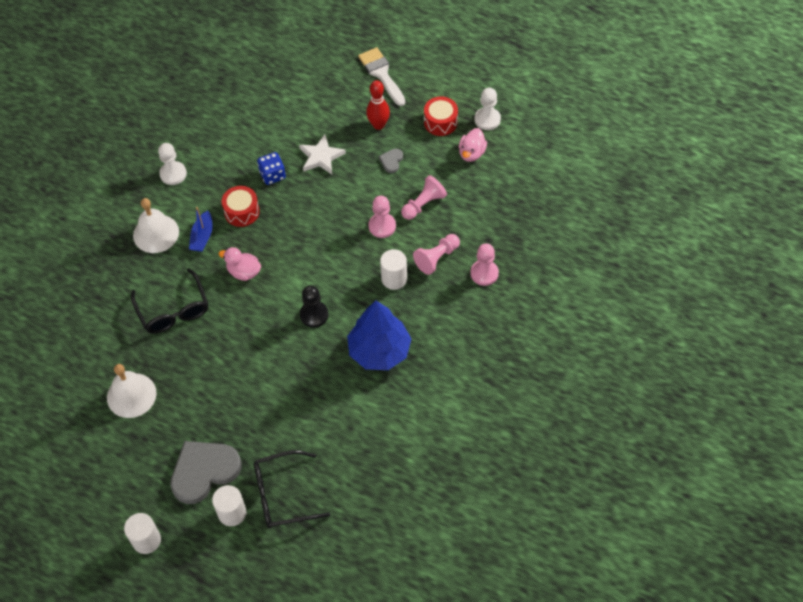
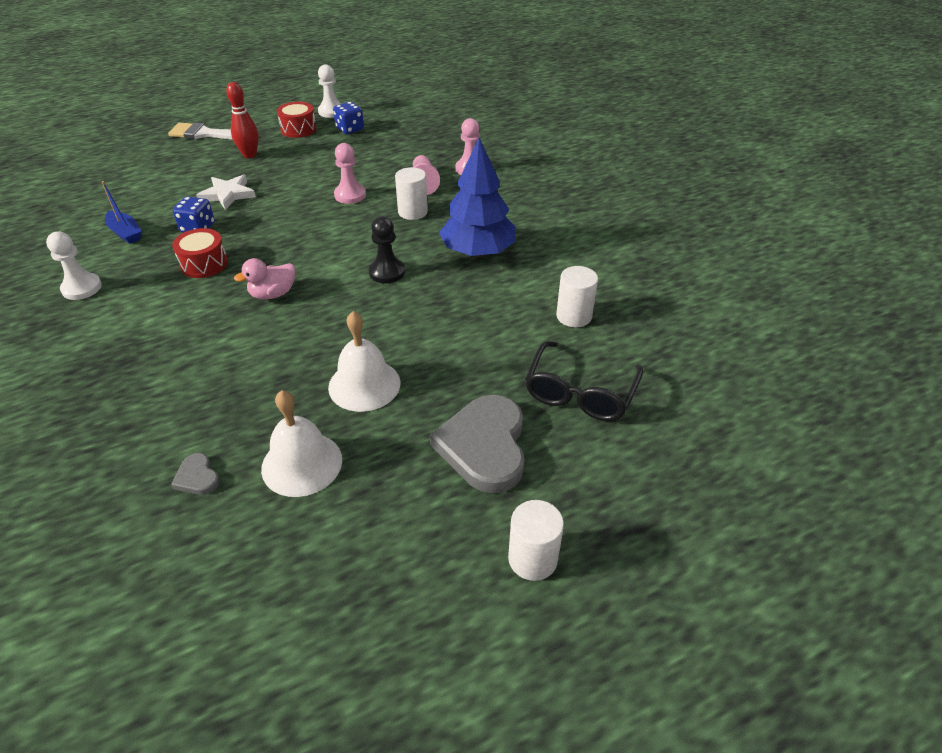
camera: 55 degrees left, 15 degrees down
black glasses [131,268,208,334] -> none
white bell [133,198,179,253] -> white bell moved to [328,311,401,412]
blue boat [189,207,213,252] -> blue boat moved to [102,181,142,244]
white cylinder [212,485,246,526] -> white cylinder moved to [556,266,598,327]
grey heart [379,149,403,173] -> grey heart moved to [171,453,220,495]
pink pawn [401,175,447,220] -> none
pink duck [459,128,487,162] -> blue dice [333,102,364,134]

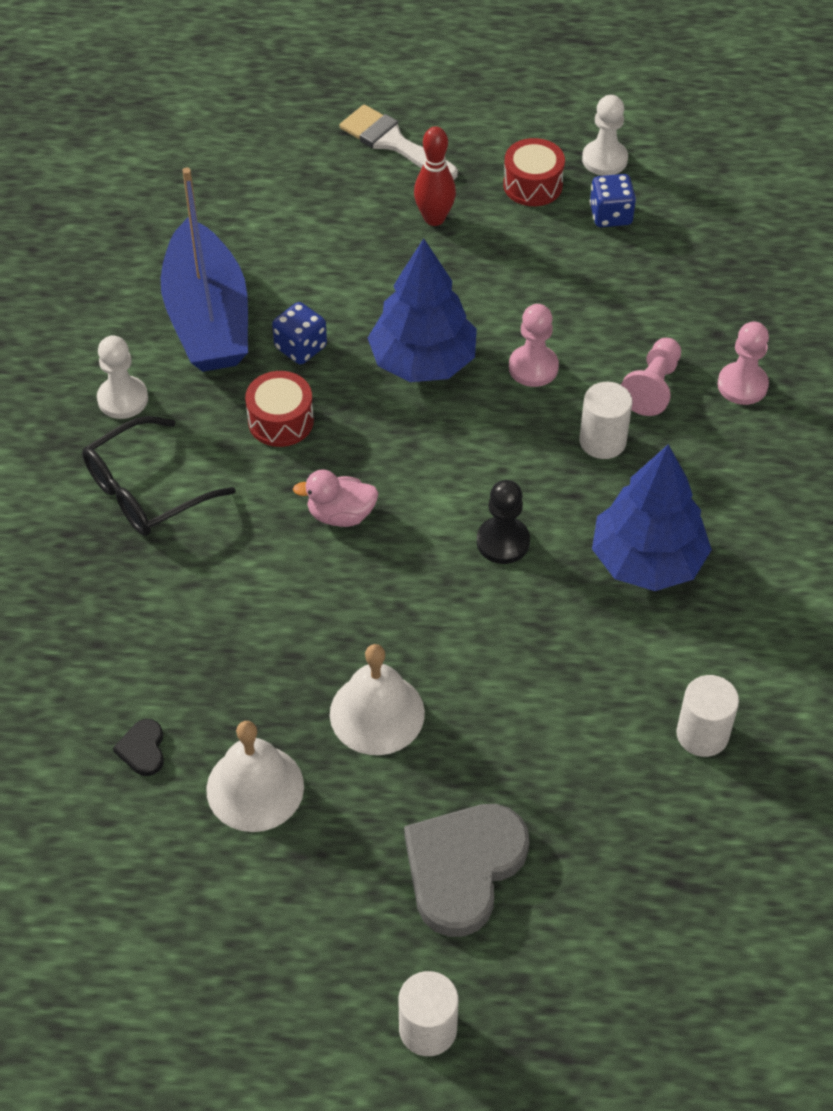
camera: 30 degrees right, 10 degrees up
blue boat [102,181,142,244] -> blue boat [161,167,248,372], size x2.27
grey heart [171,453,220,495] -> black heart [113,719,164,776]
white star [196,174,256,210] -> none
black glasses [525,341,643,421] -> black glasses moved to [82,416,235,536]
none -> blue tree [368,238,477,382]

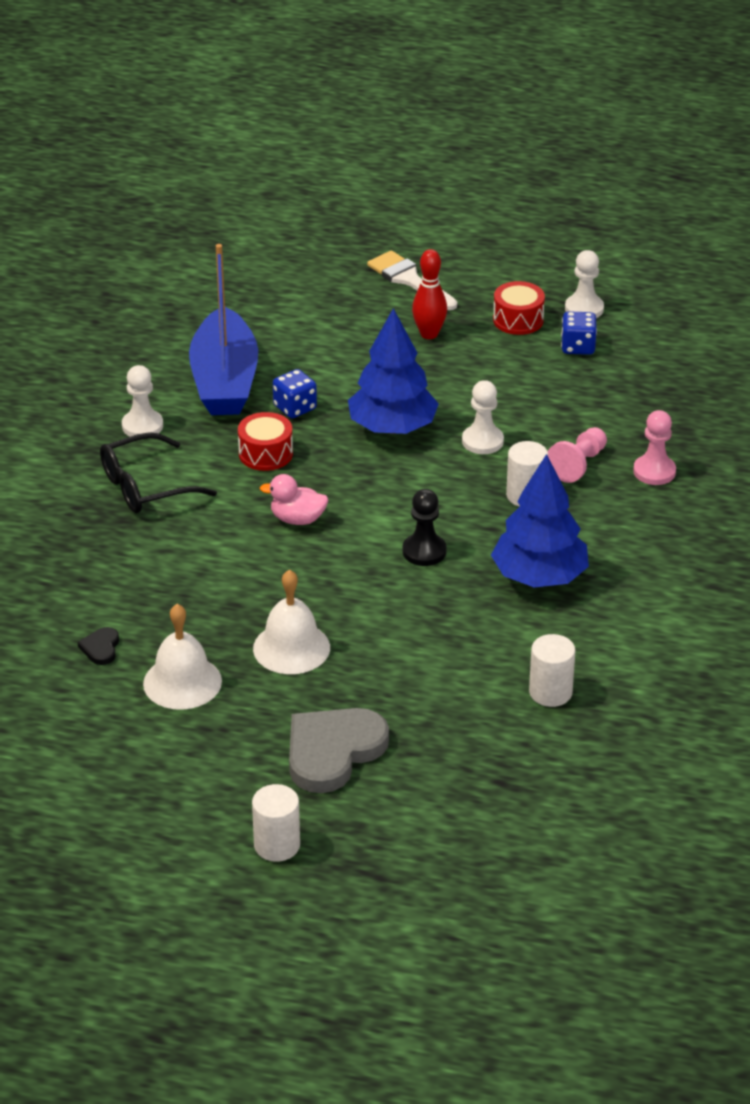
camera: 10 degrees right, 15 degrees down
pink pawn [509,304,559,387] -> white pawn [462,380,504,454]

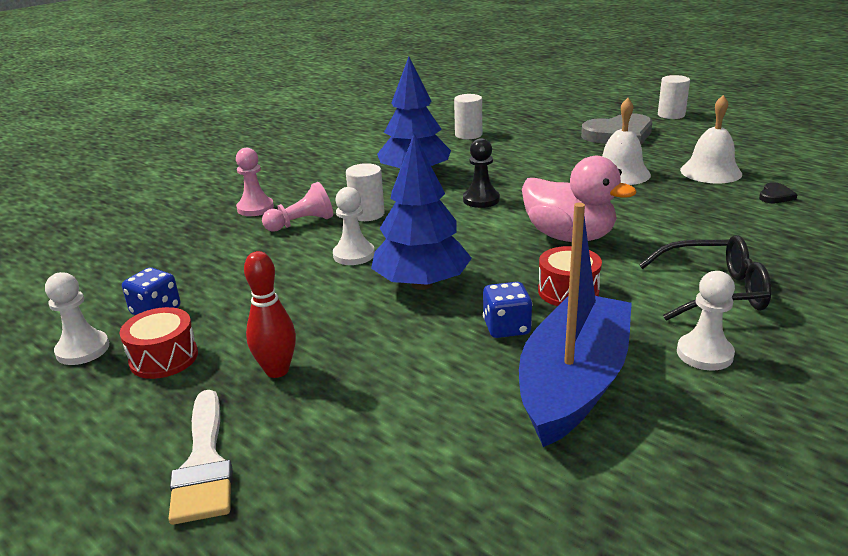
camera: 150 degrees left, 10 degrees down
pink duck [260,474,329,525] -> pink duck [522,156,636,242], size x1.78

